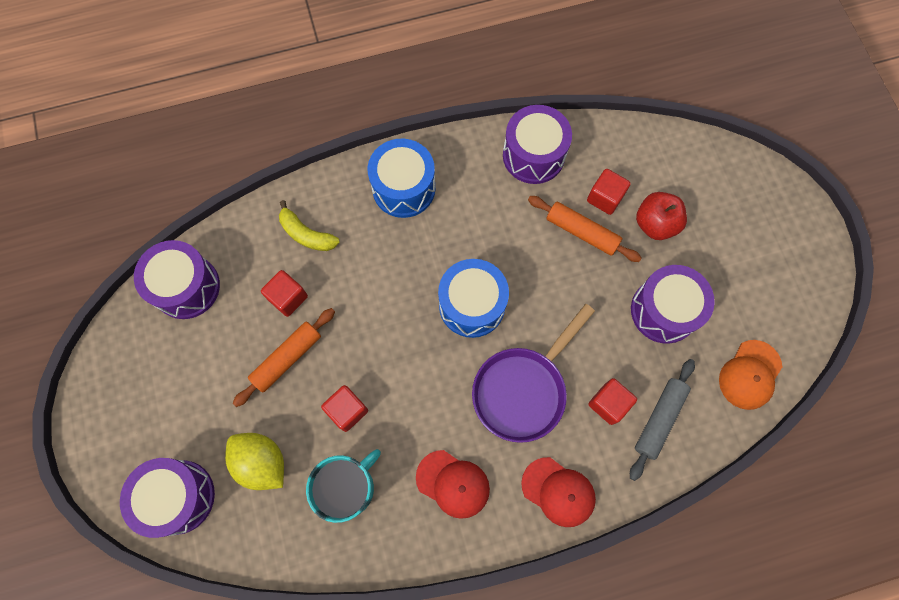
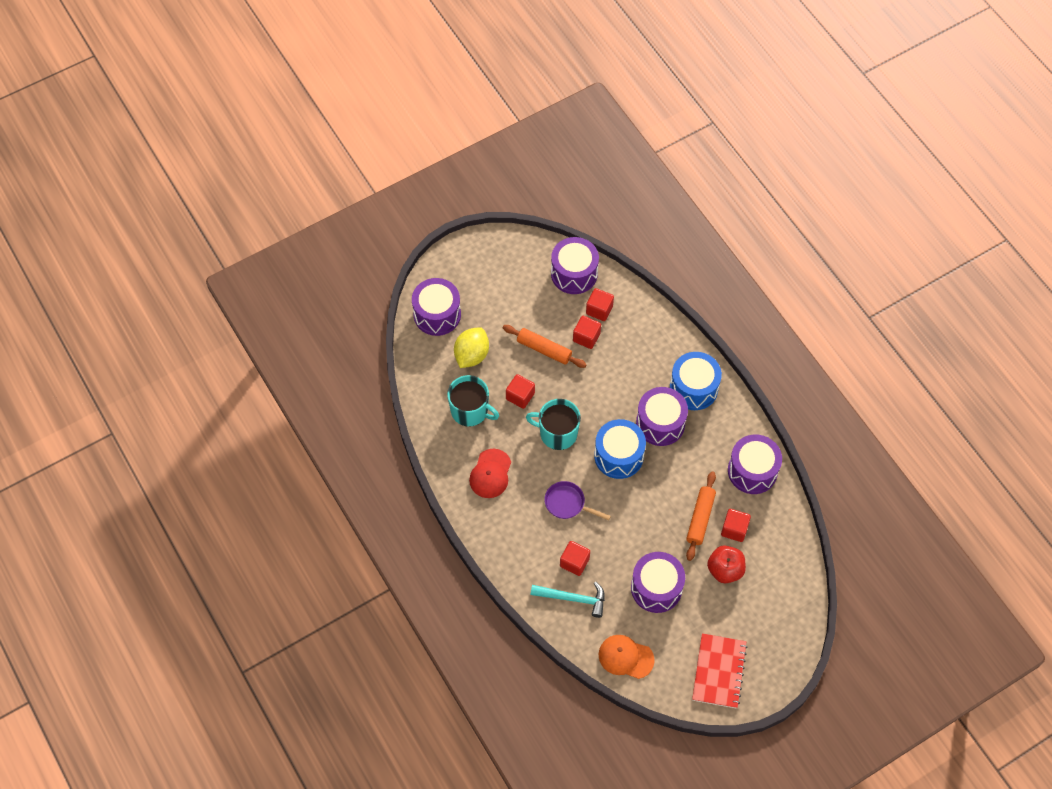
camera: 75 degrees right, 10 degrees down
yellow banana [279,200,340,251] -> none
purple pan [472,304,595,443] -> purple pan [544,481,611,520], size x0.60
red cap [521,457,596,527] -> none
grey rolling pin [630,359,695,481] -> turquoise hammer [530,582,605,618]
none -> turquoise mug [526,399,581,450]
none -> red cube [586,288,614,321]
none -> purple drum [636,387,688,446]
none -> red notebook [692,633,747,709]

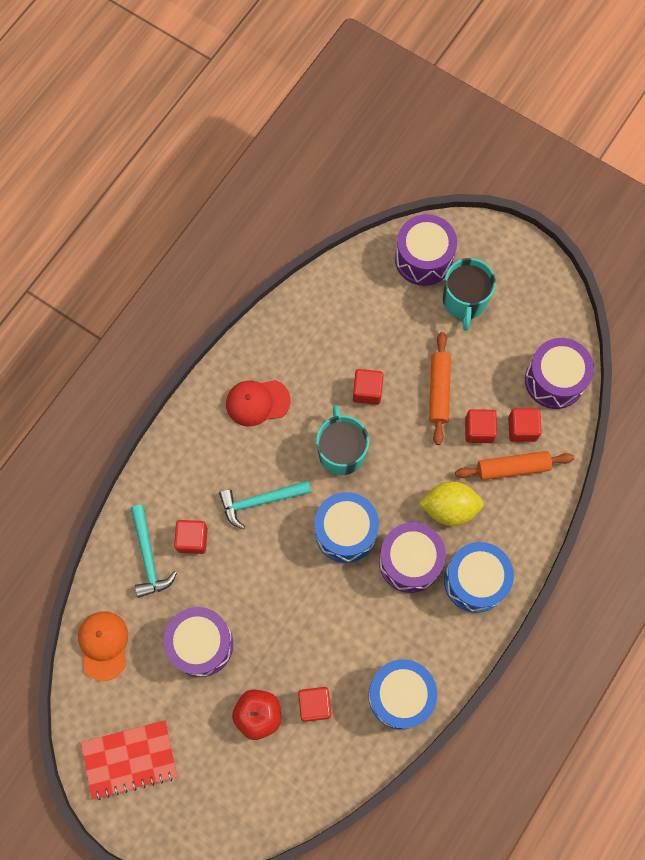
camera: 65 degrees right, 10 degrees up
turquoise mug [447,375,499,427] -> turquoise mug moved to [443,258,496,331]
yellow lemon [454,327,489,368] -> yellow lemon moved to [419,481,484,526]
purple pan [544,481,611,520] -> turquoise hammer [219,481,311,529]
orange rolling pin [686,471,716,561] -> orange rolling pin moved to [455,451,574,480]
purple drum [728,434,782,494] -> blue drum [368,659,437,729]

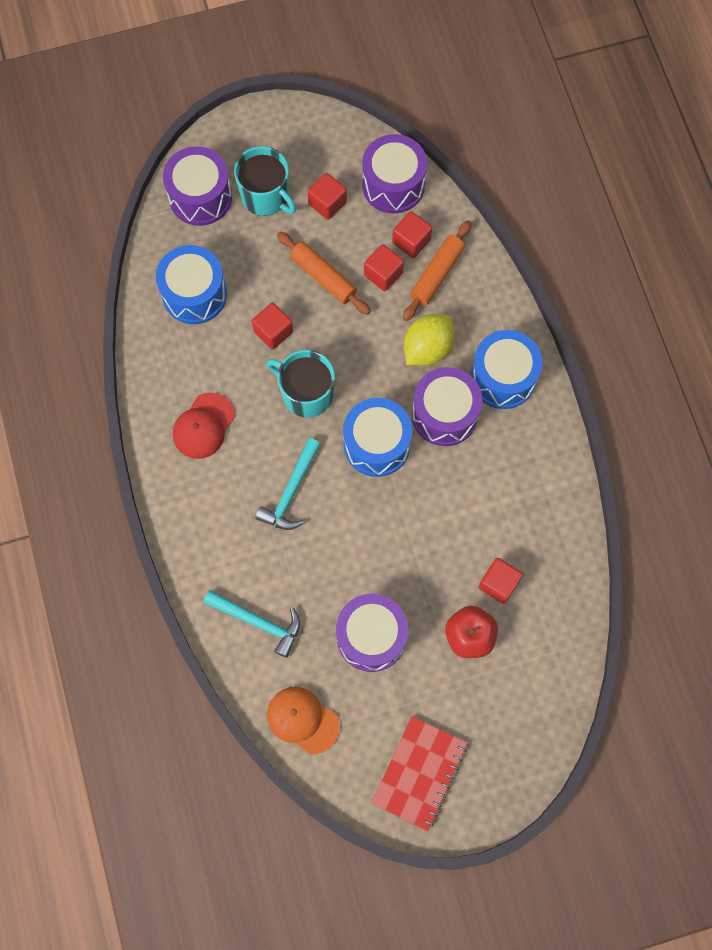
camera: 50 degrees left, 0 degrees up
red cube [174,520,208,554] -> red cube moved to [307,173,347,220]
blue drum [368,659,437,729] -> blue drum moved to [156,245,227,324]

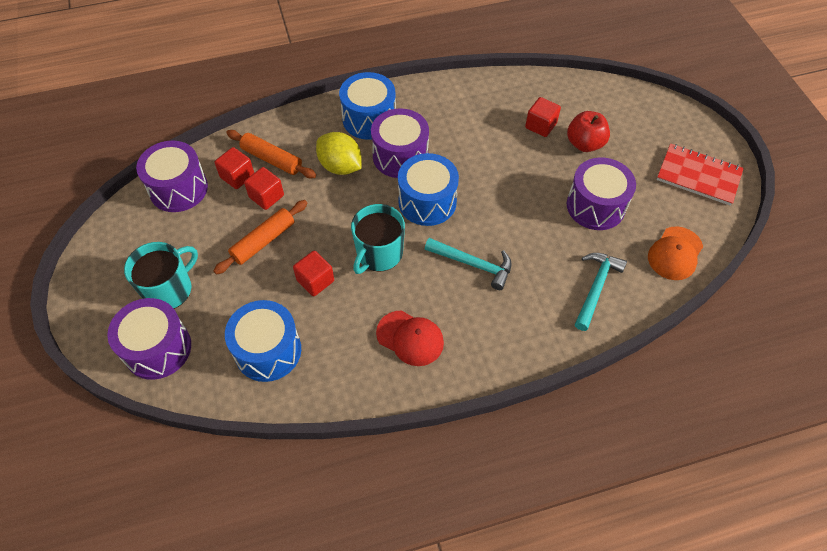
camera: 90 degrees left, 15 degrees down
red cube [307,173,347,220] -> none

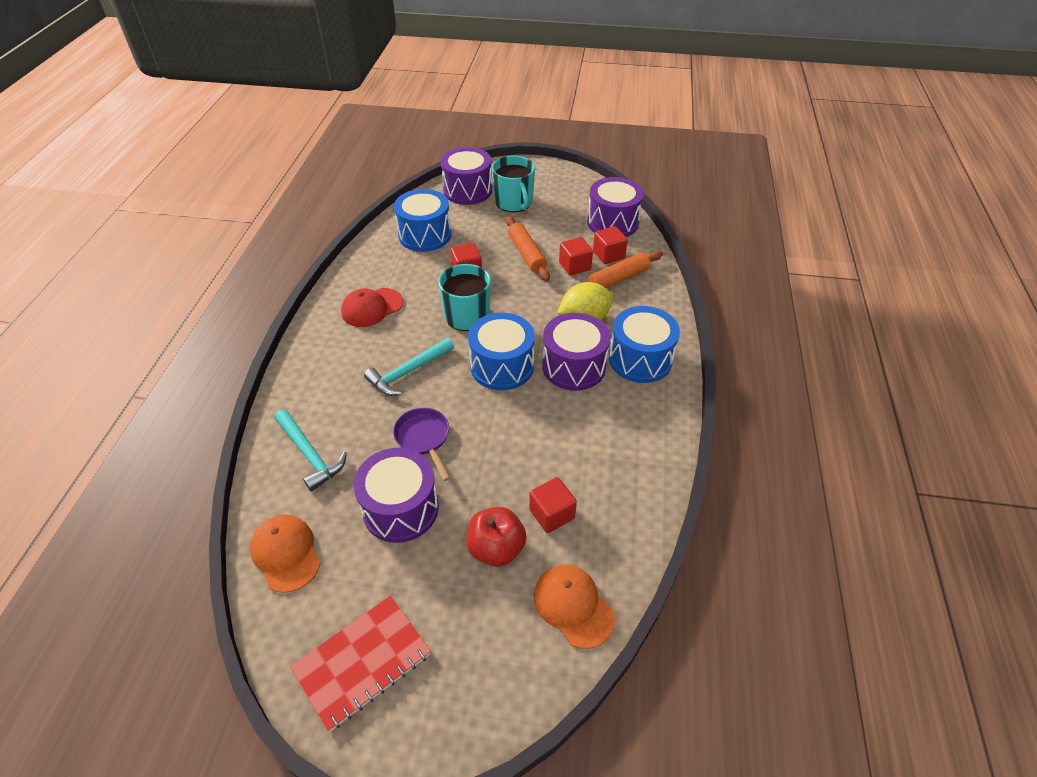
camera: 115 degrees right, 10 degrees down
none -> purple pan [393,408,450,481]
none -> orange cap [534,565,615,649]

